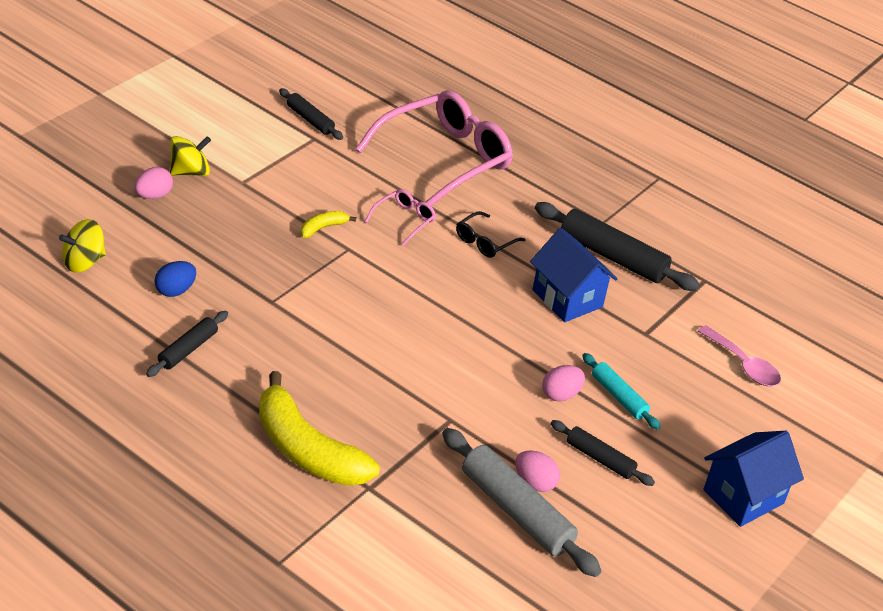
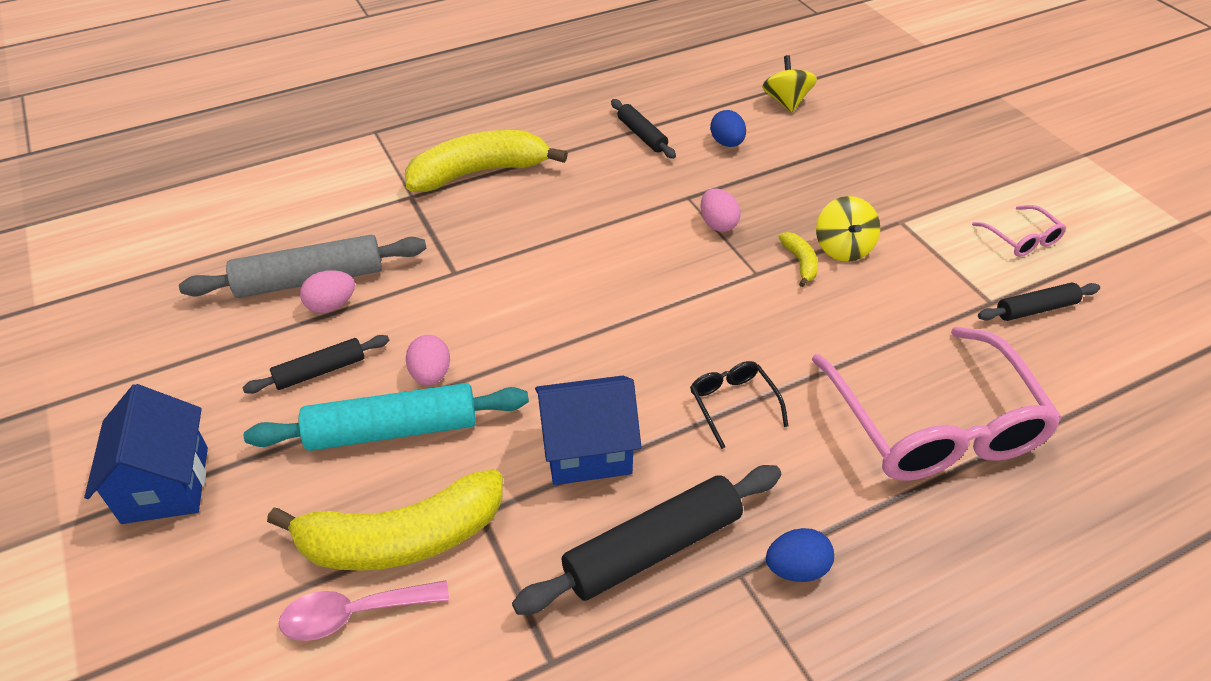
camera: 120 degrees right, 5 degrees up
pink egg [134,167,173,199] -> pink egg moved to [700,189,741,232]
yellow spinning top [170,136,211,176] -> yellow spinning top moved to [816,196,880,262]
pink glasses [365,189,436,246] -> pink glasses moved to [972,205,1066,257]
turquoise rolling pin [582,353,661,430] -> turquoise rolling pin [244,383,529,451], size x1.77
none -> yellow banana [267,469,503,571]
none -> blue egg [766,528,834,582]

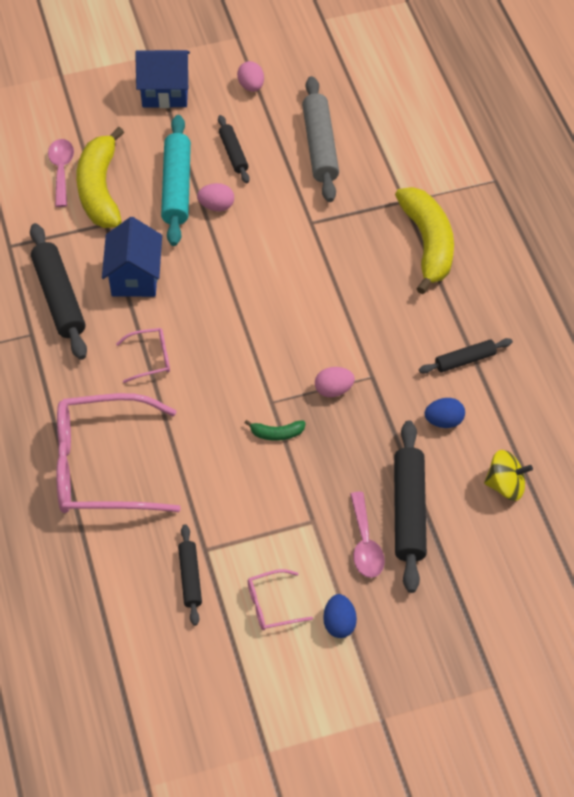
camera: 100 degrees right, 10 degrees up
pink egg [300,270,355,313] -> pink egg moved to [237,61,264,92]
black glasses [690,361,788,449] -> pink glasses [116,328,170,383]
blue egg [766,528,834,582] -> blue egg moved to [323,594,357,638]
yellow banana [779,232,818,287] -> green banana [245,420,306,441]
yellow spinning top [816,196,880,262] -> none
none -> pink spoon [350,492,385,578]
none -> black rolling pin [394,420,427,593]

